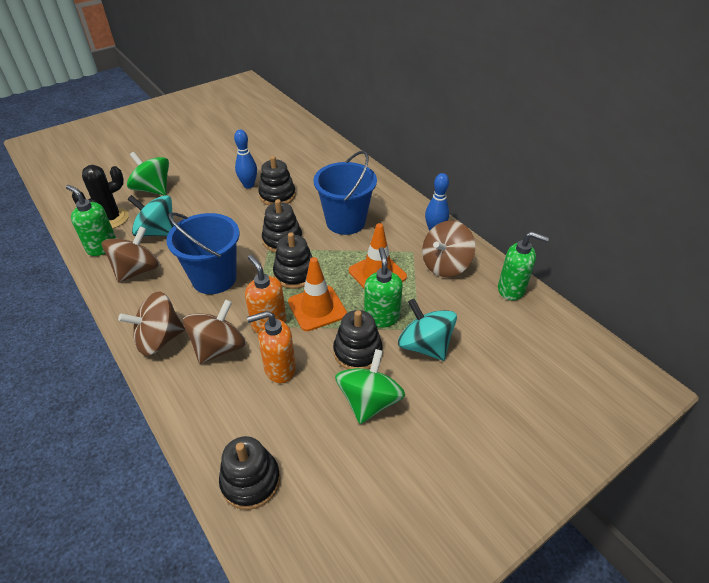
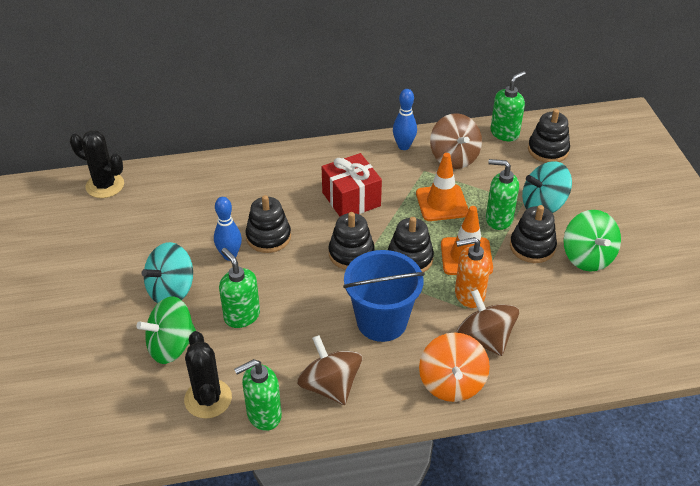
camera: 65 degrees left, 0 degrees up
brown spinning top [118,292,185,356] -> orange spinning top [419,332,490,402]
turquoise spinning top [127,195,174,237] -> turquoise spinning top moved to [142,242,193,303]
black stacking toy [219,436,280,510] -> black stacking toy moved to [528,109,570,163]
orange soap dispenser [247,311,296,383] -> none
blue bucket [314,151,377,235] -> red gift [322,153,382,216]
green spinning top [335,349,405,424] -> green spinning top turned 150 degrees counterclockwise [564,210,621,272]
none -> black cactus [70,130,124,198]
none -> green soap dispenser [219,248,260,328]

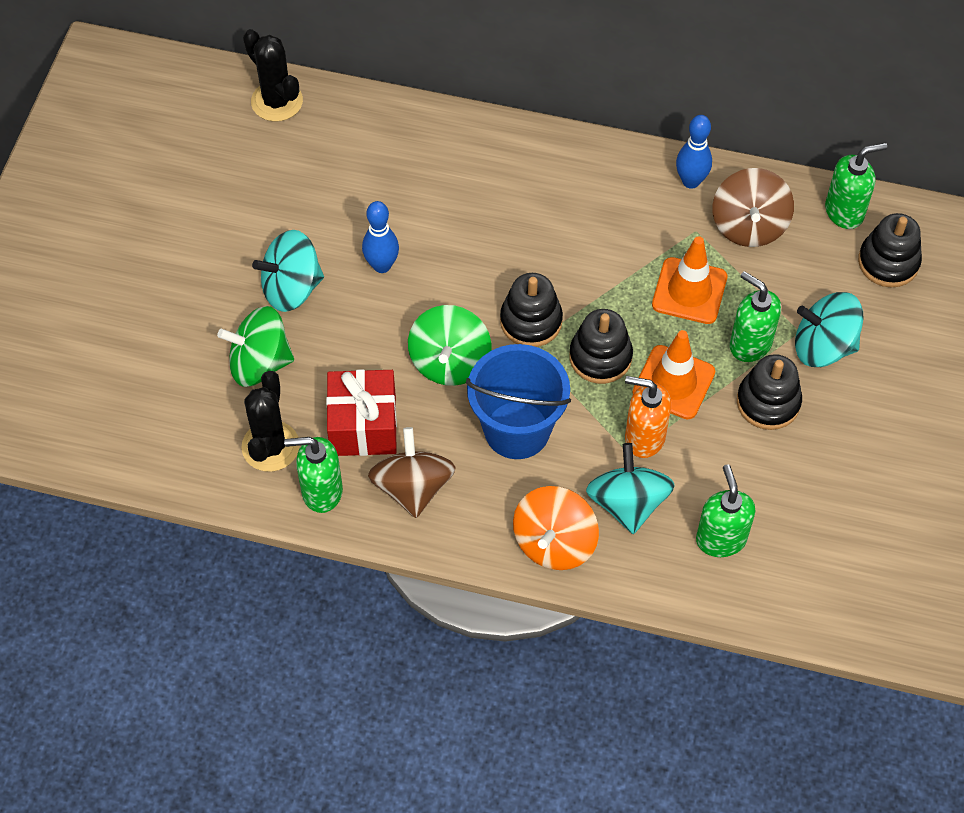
camera: 25 degrees right, 15 degrees up
green soap dispenser [219,248,260,328] -> green soap dispenser moved to [696,464,755,557]
black stacking toy [245,195,291,253] -> none
red gift [322,153,382,216] -> red gift moved to [326,369,397,456]
brown spinning top [456,289,519,356] -> turquoise spinning top [586,443,675,534]
green spinning top [564,210,621,272] -> green spinning top moved to [408,305,491,386]

